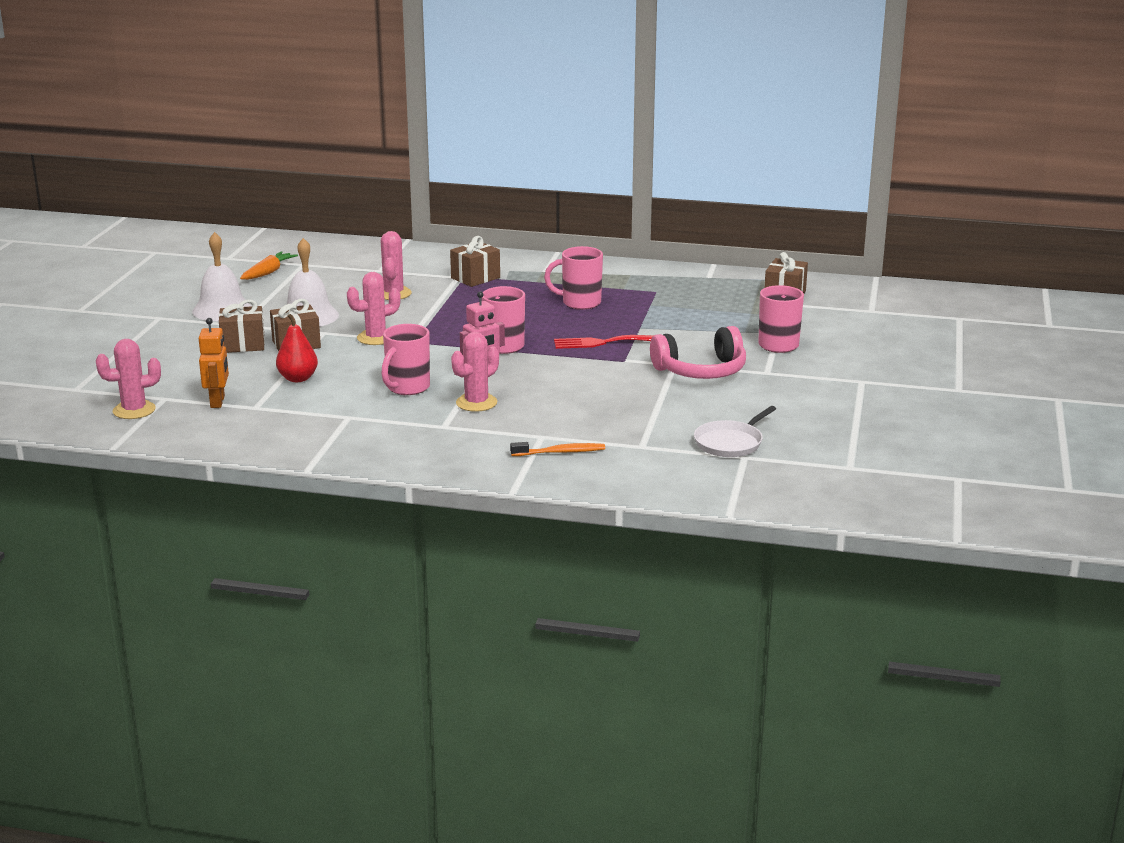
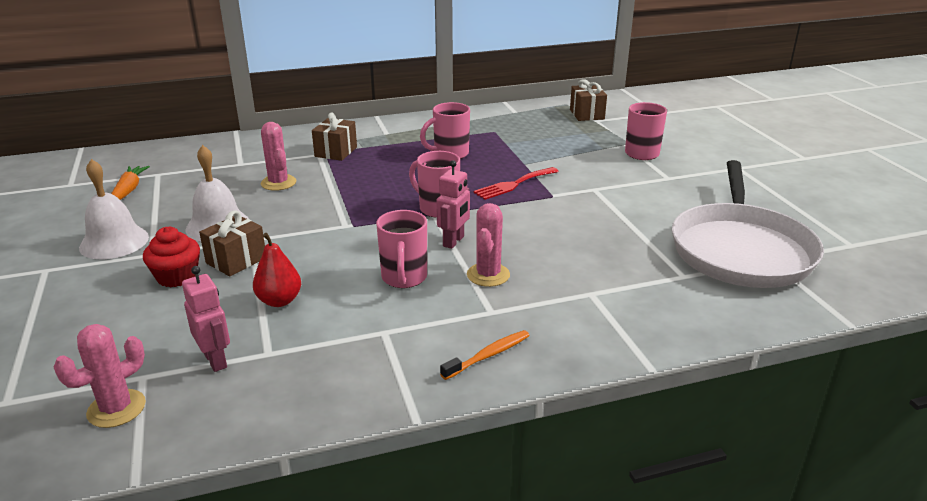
camera: 30 degrees left, 5 degrees up
orange robot [199,318,229,408] -> pink robot [182,266,230,372]
brown gift [219,300,265,353] -> red cupcake [143,227,200,287]
pink cactus [347,272,401,345] -> none
orange toothbrush [510,442,605,456] -> orange toothbrush moved to [440,330,530,380]
pink headphones [650,326,746,379] -> none
white pan [694,406,776,457] -> white pan [672,160,824,288], size x2.20

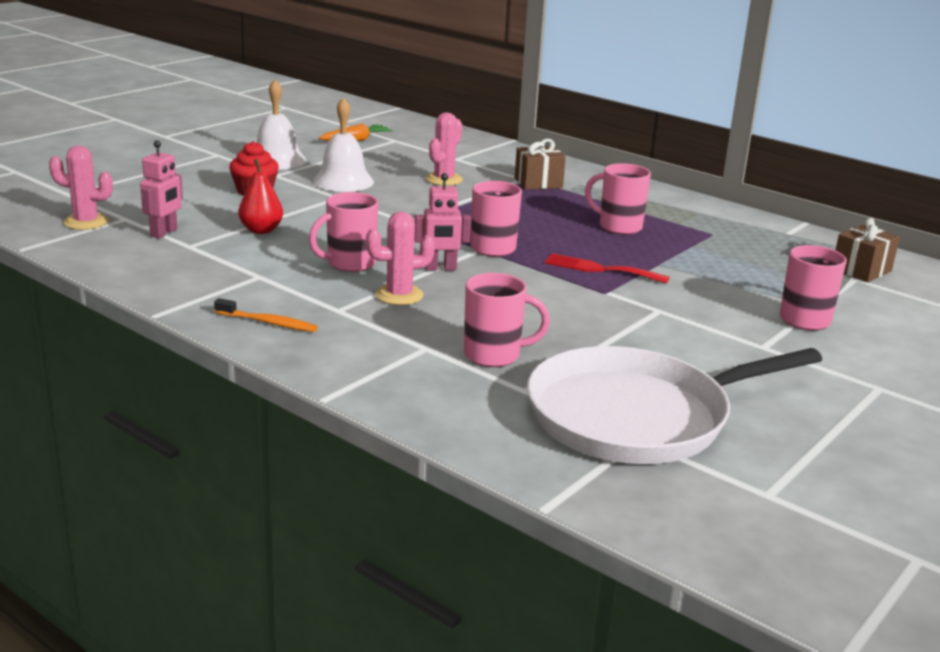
camera: 55 degrees right, 5 degrees down
brown gift [199,210,265,276] -> none
none -> pink mug [464,273,550,367]

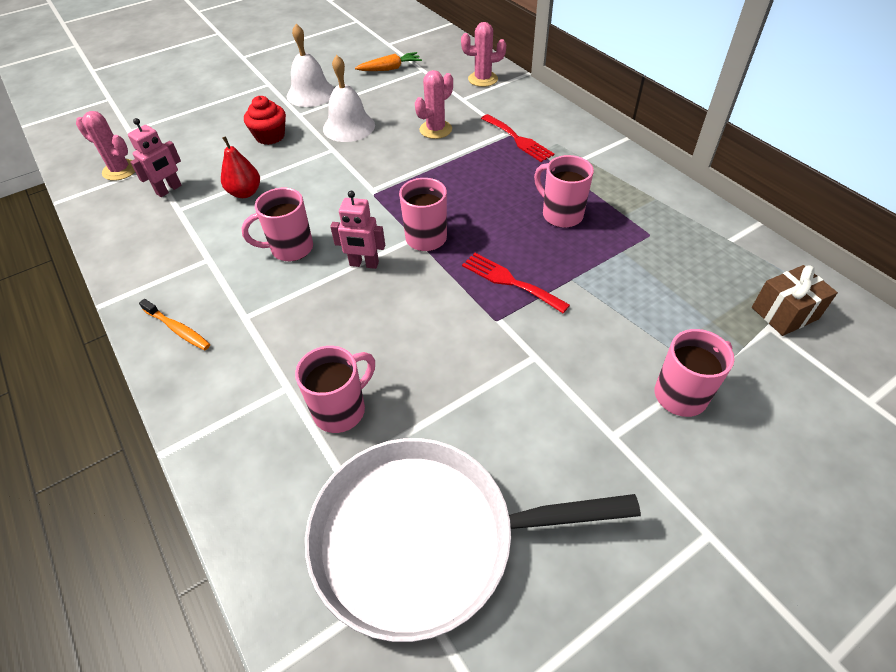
camera: 20 degrees right, 25 degrees up
pink cactus [366,212,435,305] -> pink cactus moved to [461,22,506,87]
pink mug [464,273,550,367] -> pink mug turned 60 degrees counterclockwise [295,346,375,433]
brown gift [515,139,566,190] -> red fork [481,114,554,162]

